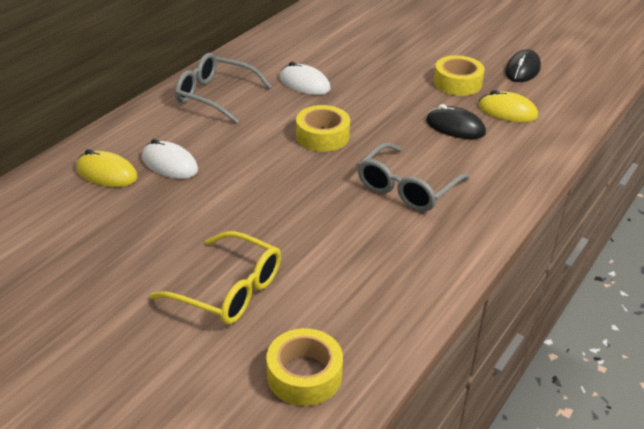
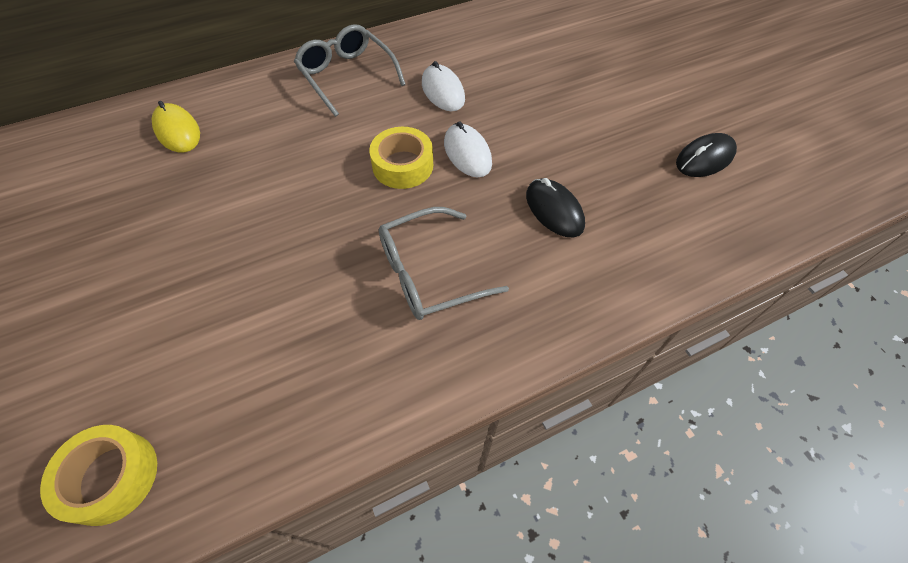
camera: 30 degrees right, 20 degrees up
white mouse [142,139,198,179] -> white mouse moved to [444,121,492,178]
yellow glasses [150,231,281,325] -> none
yellow tape [433,55,485,96] -> none
yellow mouse [478,90,538,122] -> none

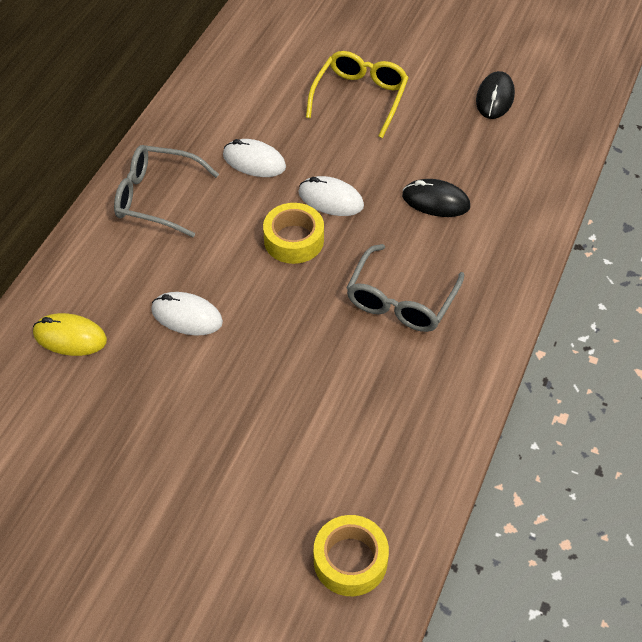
camera: 40 degrees left, 5 degrees down
none -> white mouse [151,292,223,336]
none -> yellow glasses [306,51,409,138]

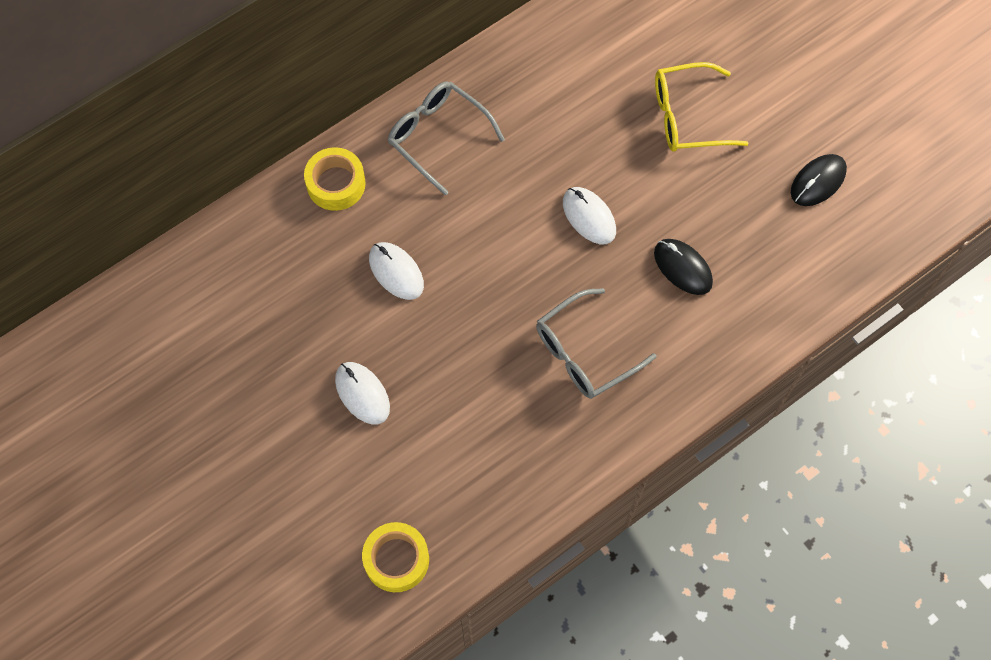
camera: 30 degrees right, 15 degrees up
yellow mouse [33,313,107,356] -> none
white mouse [223,139,286,177] -> white mouse moved to [335,362,390,424]
yellow tape [263,203,324,264] -> yellow tape moved to [304,147,366,211]
yellow glasses [306,51,409,138] -> yellow glasses turned 150 degrees counterclockwise [655,62,749,152]

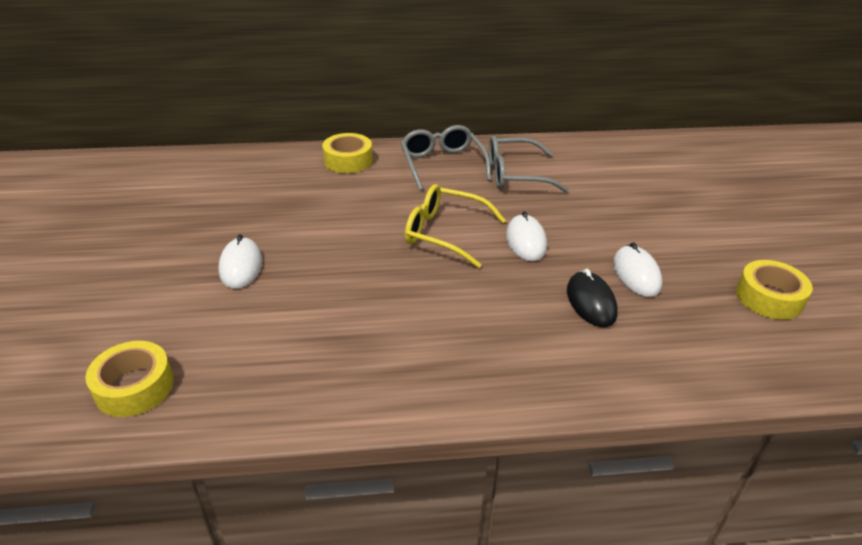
camera: 30 degrees right, 30 degrees down
white mouse [369,242,424,300] -> white mouse moved to [613,242,662,297]
grey glasses [536,288,657,399] -> grey glasses moved to [489,136,569,193]
yellow glasses [655,62,749,152] -> yellow glasses moved to [405,184,506,268]
black mouse [791,154,847,206] -> yellow tape [736,260,813,320]

